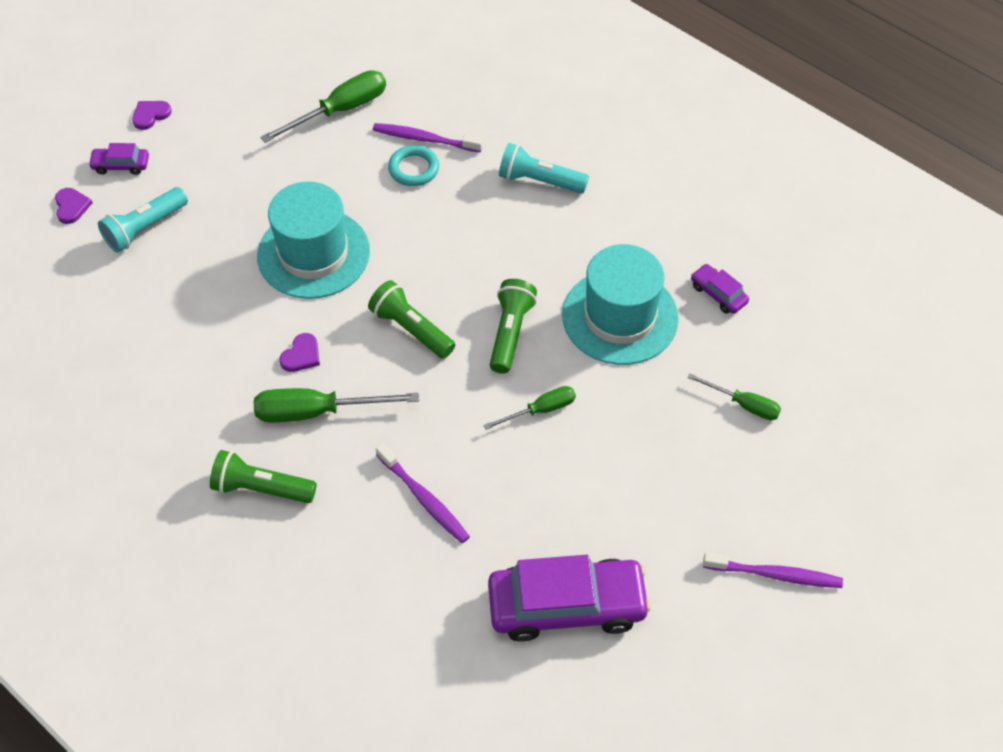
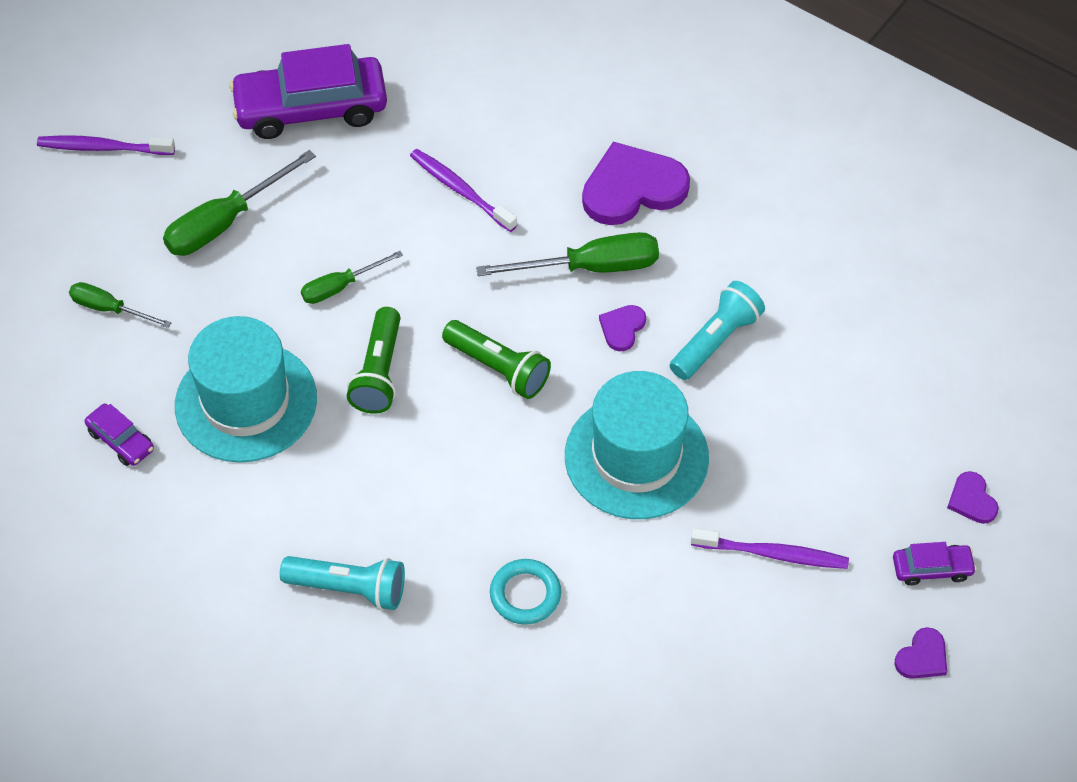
camera: 175 degrees right, 0 degrees up
turquoise flashlight [98,187,188,253] -> turquoise flashlight moved to [670,281,765,380]
green flashlight [210,450,317,503] -> purple heart [582,142,690,225]
green screwdriver [260,70,386,143] -> green screwdriver moved to [163,150,316,256]
purple toothbrush [373,123,483,152] -> purple toothbrush moved to [691,528,849,569]

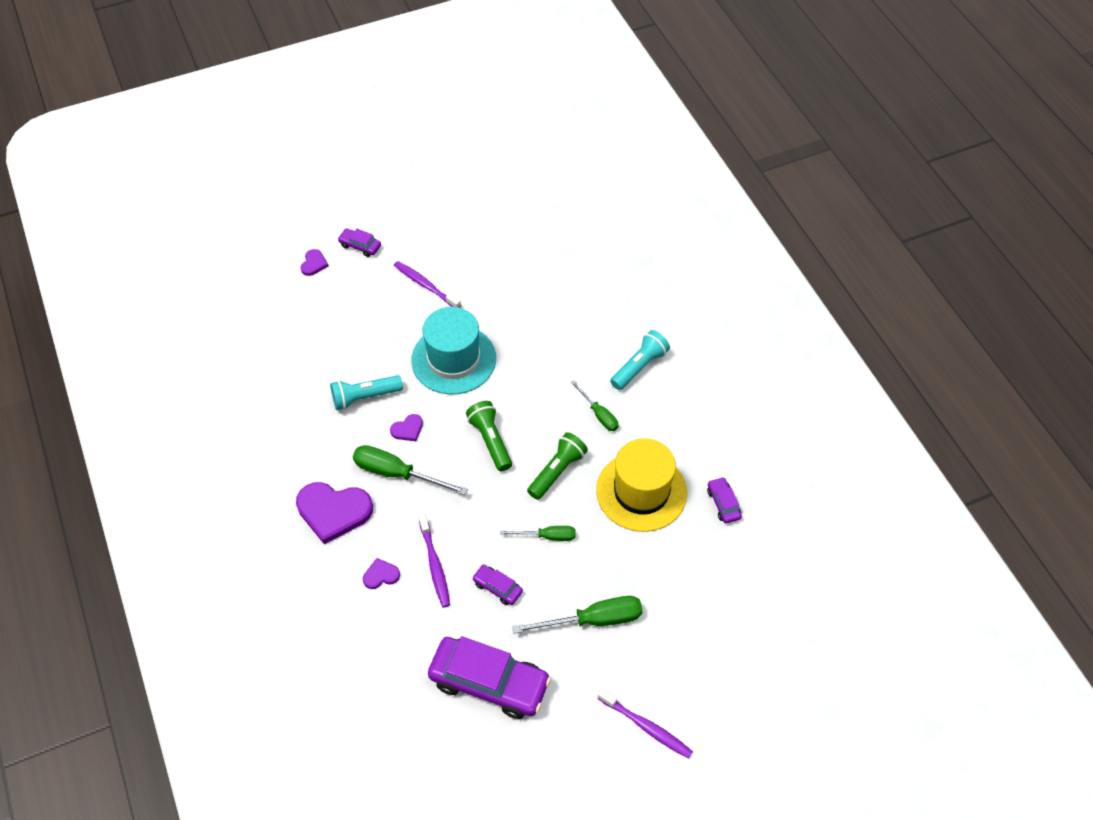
camera: 150 degrees left, 0 degrees up
green screwdriver [69,282,171,328] -> green screwdriver moved to [571,380,618,431]
turquoise hat [175,316,317,463] -> yellow hat [596,438,687,532]
turquoise flashlight [280,556,405,610] -> turquoise flashlight turned 90 degrees clockwise [610,330,670,390]
turquoise ring [490,559,561,625] -> none
purple heart [895,627,947,679] -> purple heart moved to [363,558,400,589]
none -> purple car [472,565,523,605]

